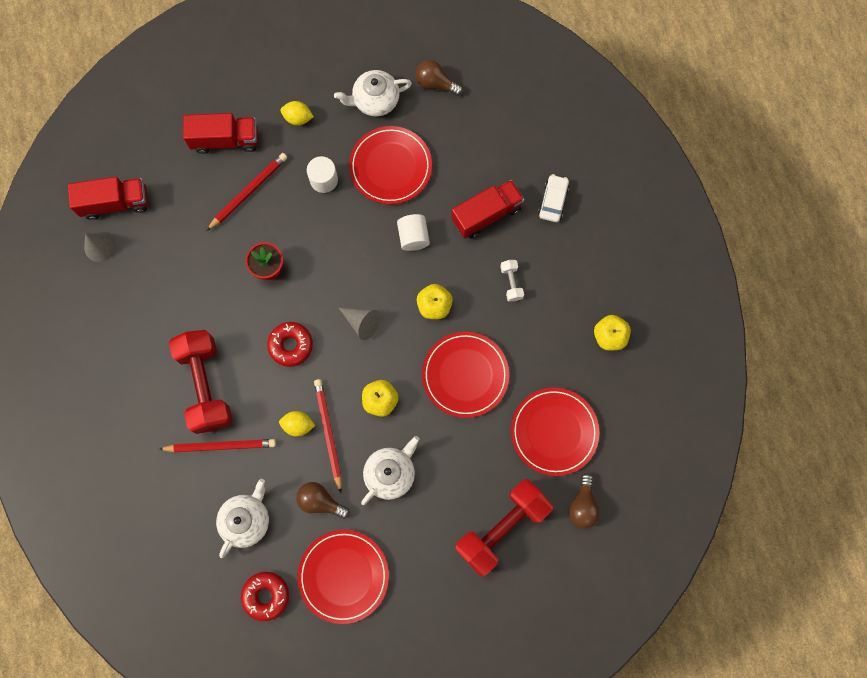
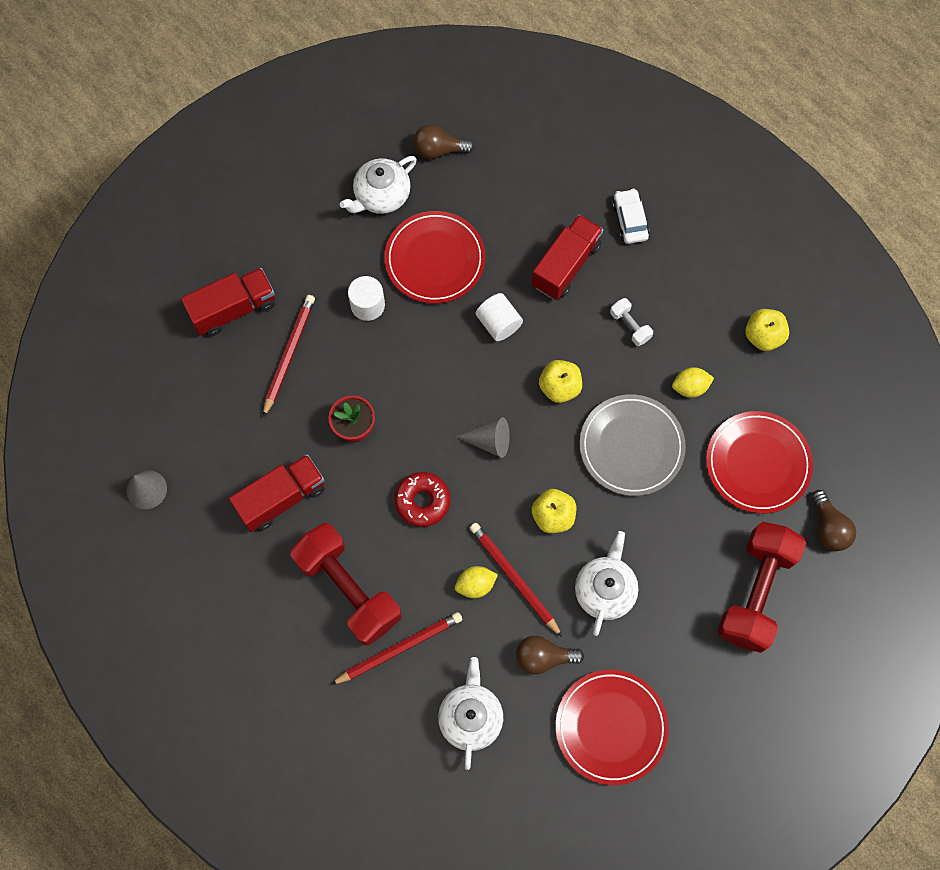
camera: 25 degrees left, 5 degrees down
red truck [68,177,148,220] -> red truck moved to [229,454,325,532]
red donut [241,572,289,621] -> none
yellow lemon [281,101,314,125] -> yellow lemon moved to [672,367,714,398]
red plate [422,332,509,418] -> grey plate [580,394,686,496]

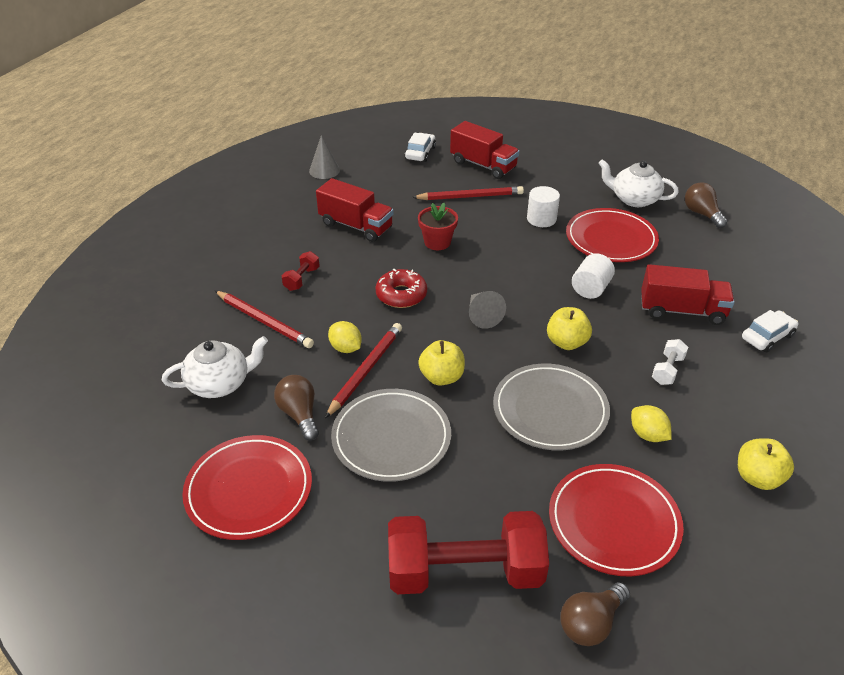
camera: 65 degrees right, 30 degrees down
red dumbbell [290,523,402,646] -> red dumbbell [282,251,320,291], size x0.42
white teapot [575,531,638,636] -> grey plate [331,389,451,482]
none -> white car [405,133,436,162]

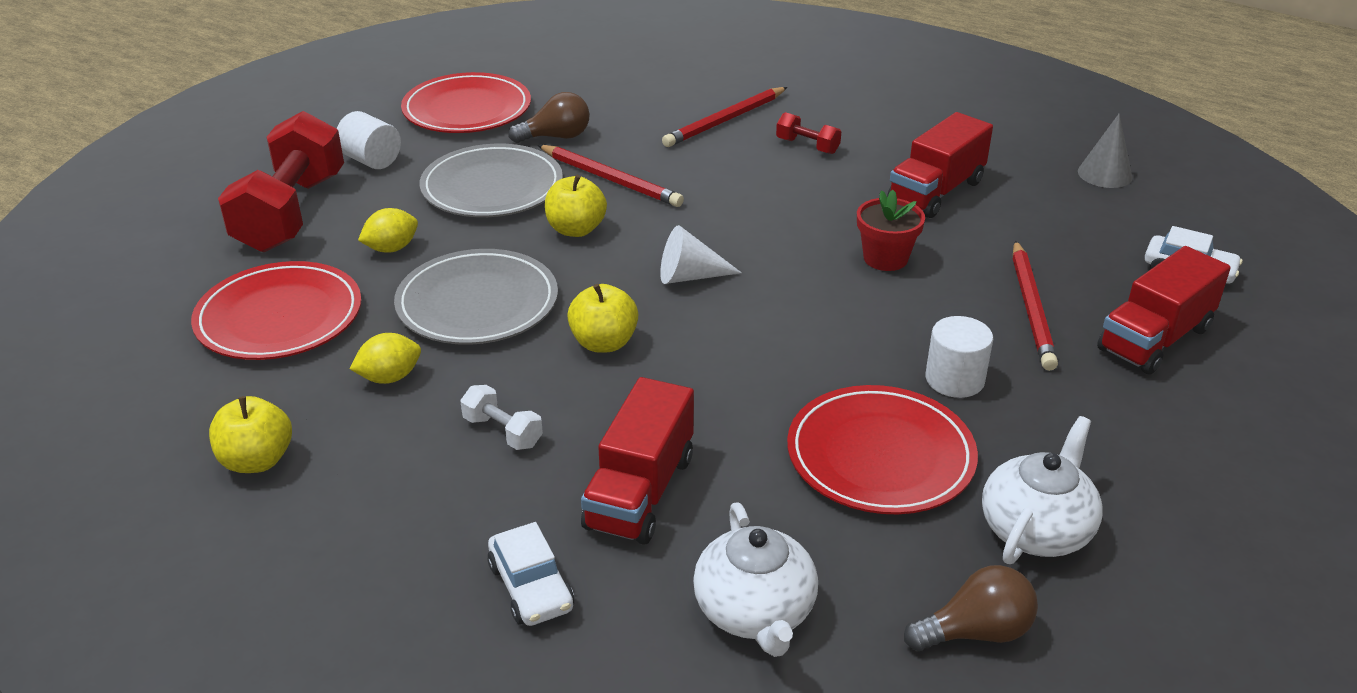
camera: 100 degrees right, 5 degrees down
white teapot [162,336,268,398] -> white teapot moved to [693,503,818,657]
yellow lemon [328,321,362,353] -> yellow lemon moved to [358,208,418,253]
red donut [376,269,427,308] -> none
grey cone [469,291,506,329] -> white cone [660,225,742,284]
brown light bulb [560,582,630,646] -> none
white cylinder [572,253,615,299] -> white cylinder moved to [337,111,401,169]

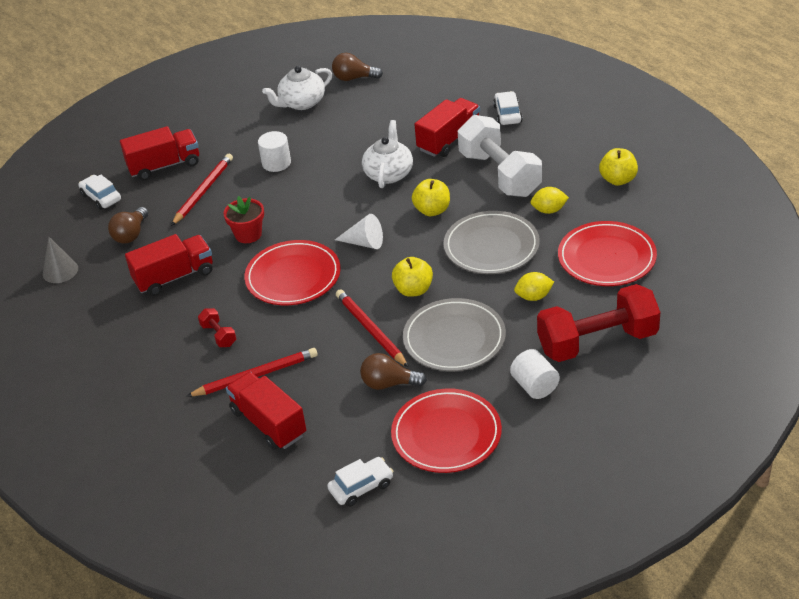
camera: 155 degrees left, 5 degrees up
red dumbbell [218,111,344,252] -> red dumbbell turned 45 degrees clockwise [537,284,660,362]
white dumbbell [460,385,543,450] -> white dumbbell [458,115,542,197], size x2.38
white teapot [693,503,818,657] -> white teapot moved to [362,120,413,188]
red plate [787,385,978,514] -> red plate moved to [244,240,341,305]
none -> brown light bulb [108,207,148,244]
none -> red truck [226,372,306,450]
none -> white car [327,457,393,507]

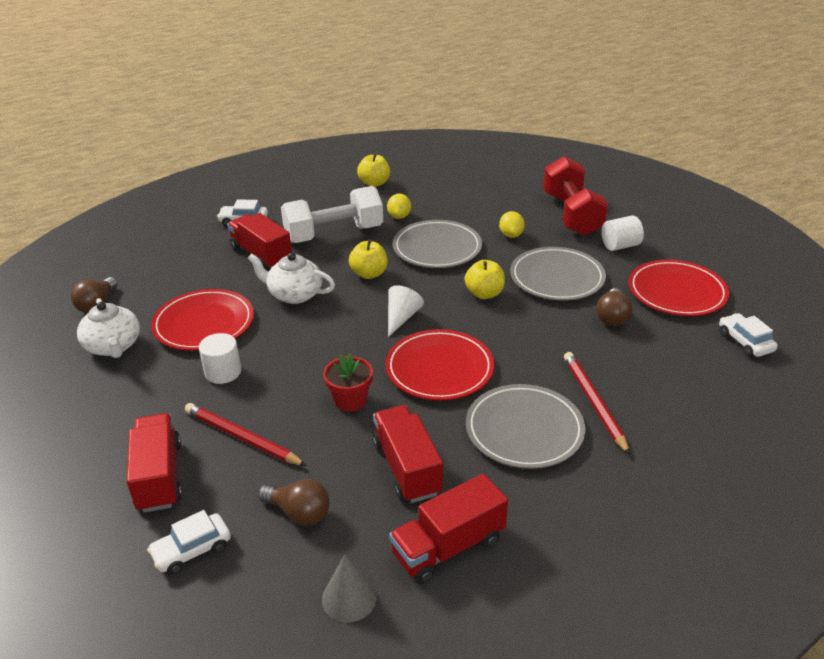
camera: 85 degrees left, 5 degrees down
red dumbbell [198,308,236,347] -> grey plate [466,384,585,469]
red truck [226,372,306,450] -> red truck moved to [389,474,508,584]
red pencil [336,289,409,368] -> none
red plate [558,221,657,286] -> red plate moved to [151,289,254,351]

